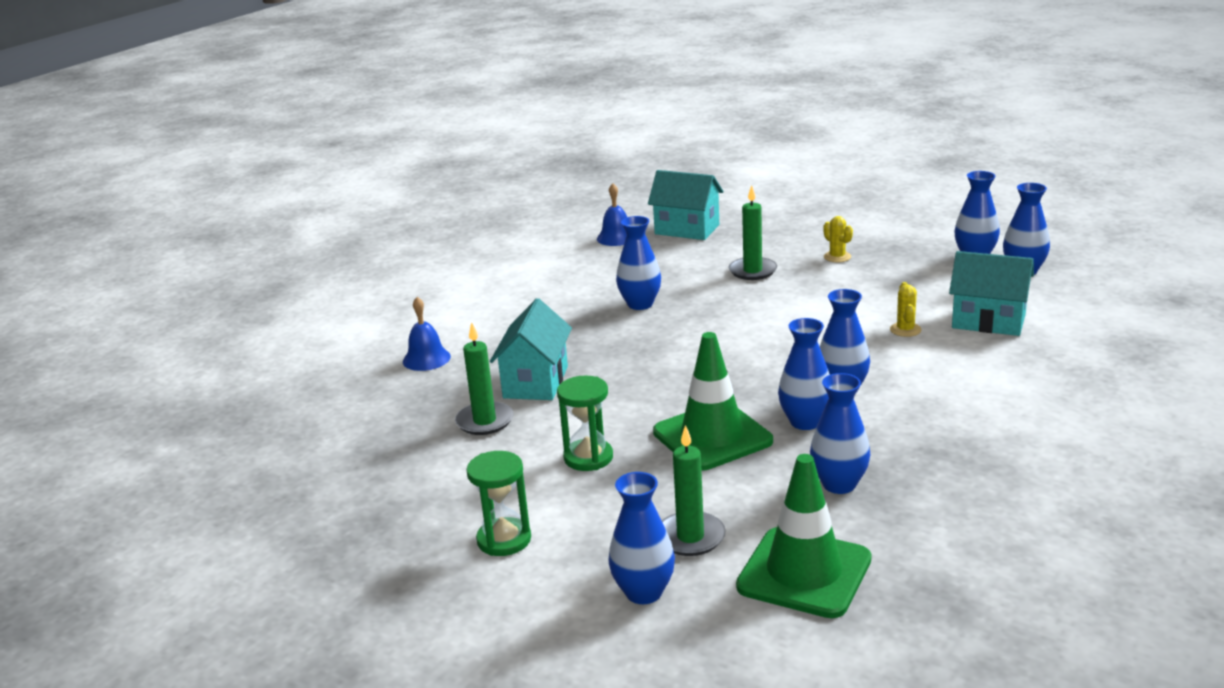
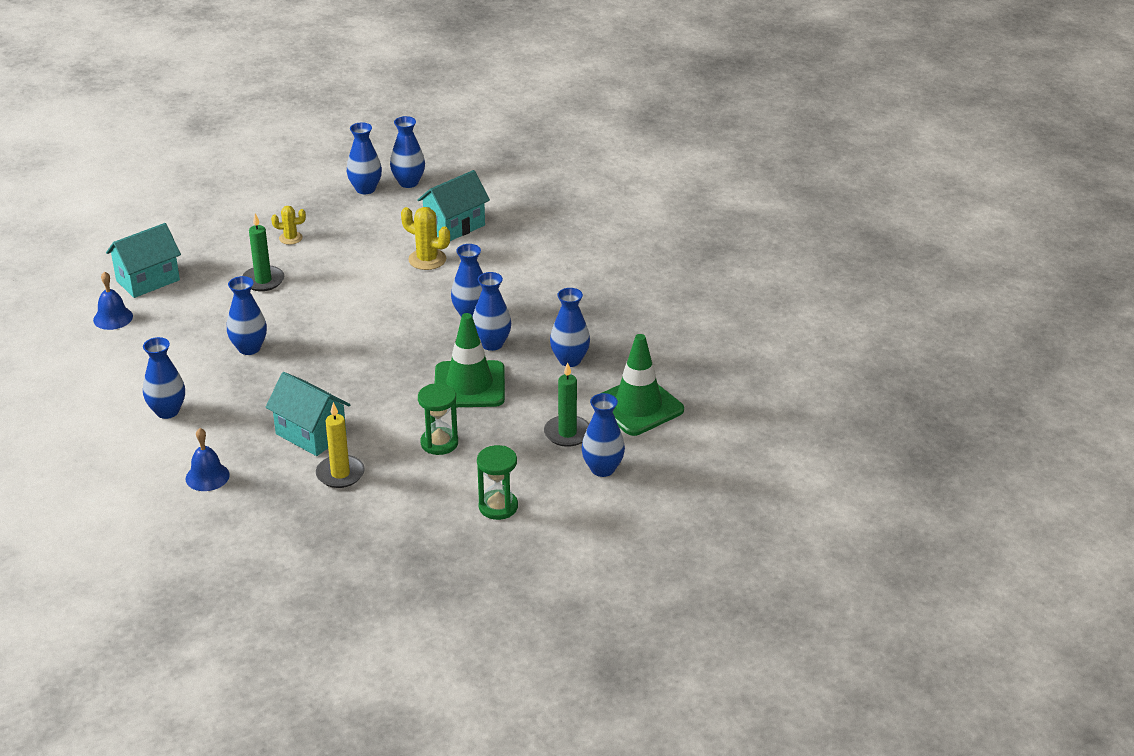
camera: 65 degrees left, 10 degrees up
green candle [455,322,514,435] -> yellow candle [316,402,365,488]
yellow cactus [890,282,922,337] -> yellow cactus [401,207,450,270], size x1.59
none -> blue vase [143,337,185,419]

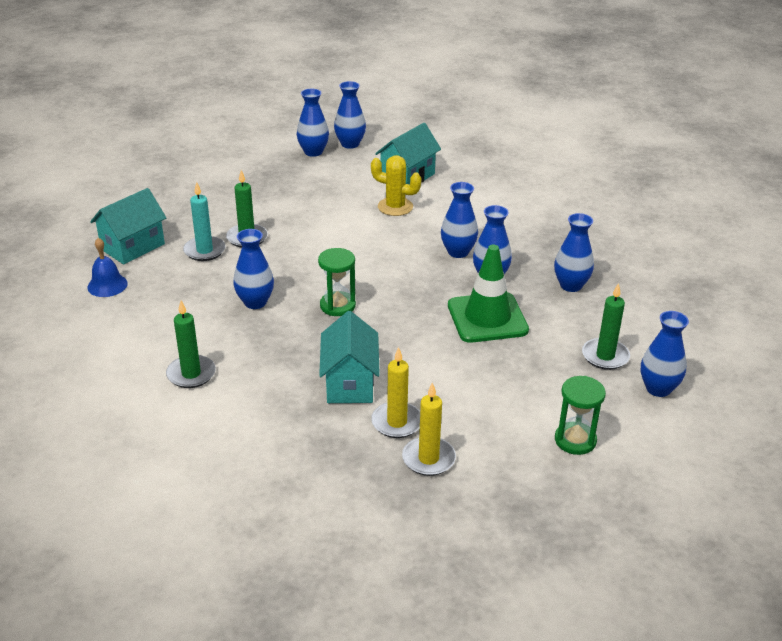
camera: 10 degrees left, 0 degrees up
blue vase [143,337,185,419] -> green candle [166,301,216,388]
blue bell [186,428,230,491] -> none
turquoise house [266,372,350,456] -> turquoise house turned 60 degrees clockwise [319,311,380,403]
yellow cactus [271,206,306,245] -> none
green hourglass [418,383,458,455] -> green hourglass moved to [318,248,356,316]
green traffic cone [600,334,684,436] -> none
none -> turquoise candle [183,182,226,261]
none -> yellow candle [402,382,456,476]

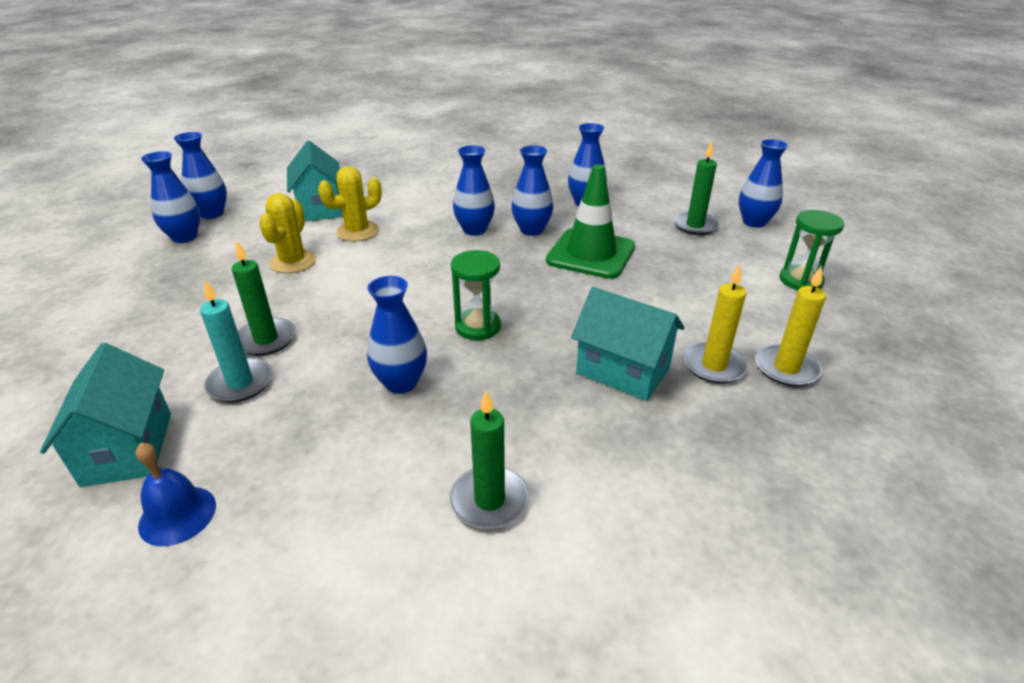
camera: 55 degrees left, 0 degrees up
none -> yellow cactus [259,193,316,273]

